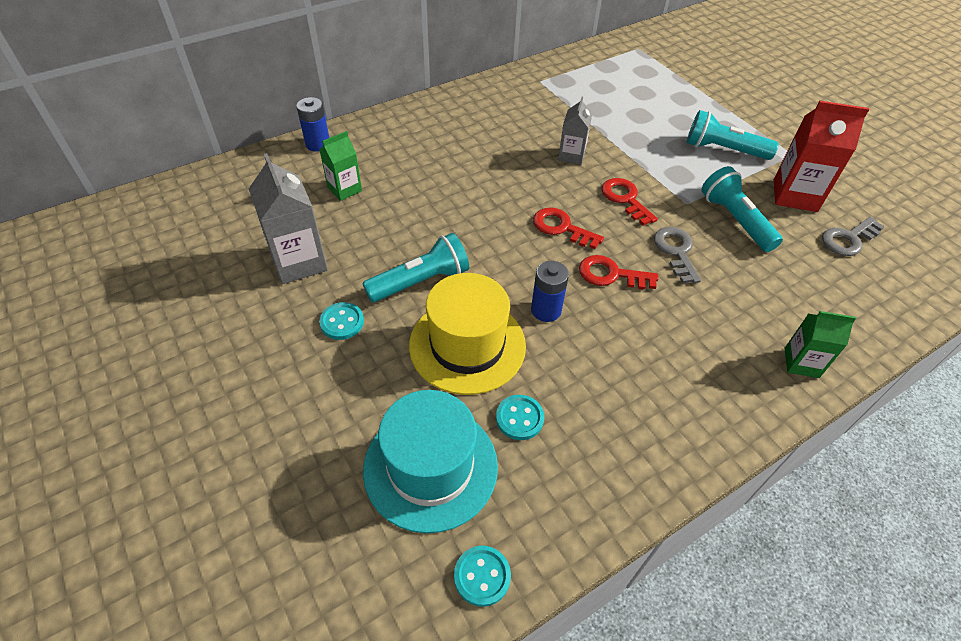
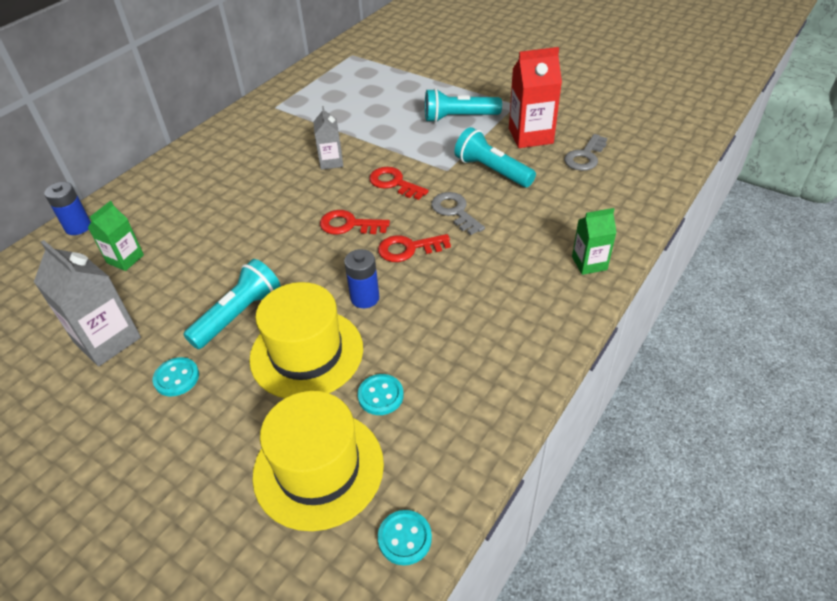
camera: 20 degrees left, 5 degrees down
turquoise hat [363,390,498,533] -> yellow hat [252,391,384,531]

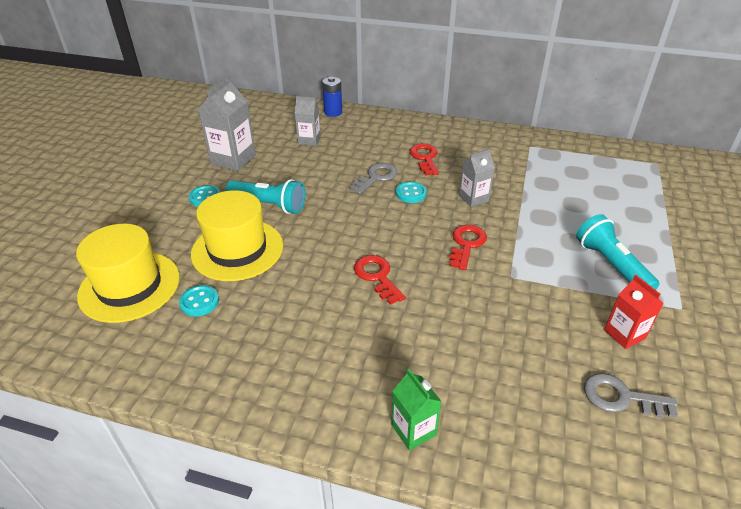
camera: 70 degrees right, 5 degrees down
green carton [88,201,144,271] -> grey carton [295,96,321,146]
red key [320,210,390,234] -> red key moved to [409,144,439,175]
blue battery [344,249,379,308] -> none
turquoise button [378,510,432,566] -> turquoise button moved to [396,182,427,203]
grey key [431,192,485,235] -> grey key moved to [350,163,397,194]
turquoise flashlight [454,127,536,187] -> none
red carton [509,47,562,148] -> red carton [604,275,664,349], size x0.61

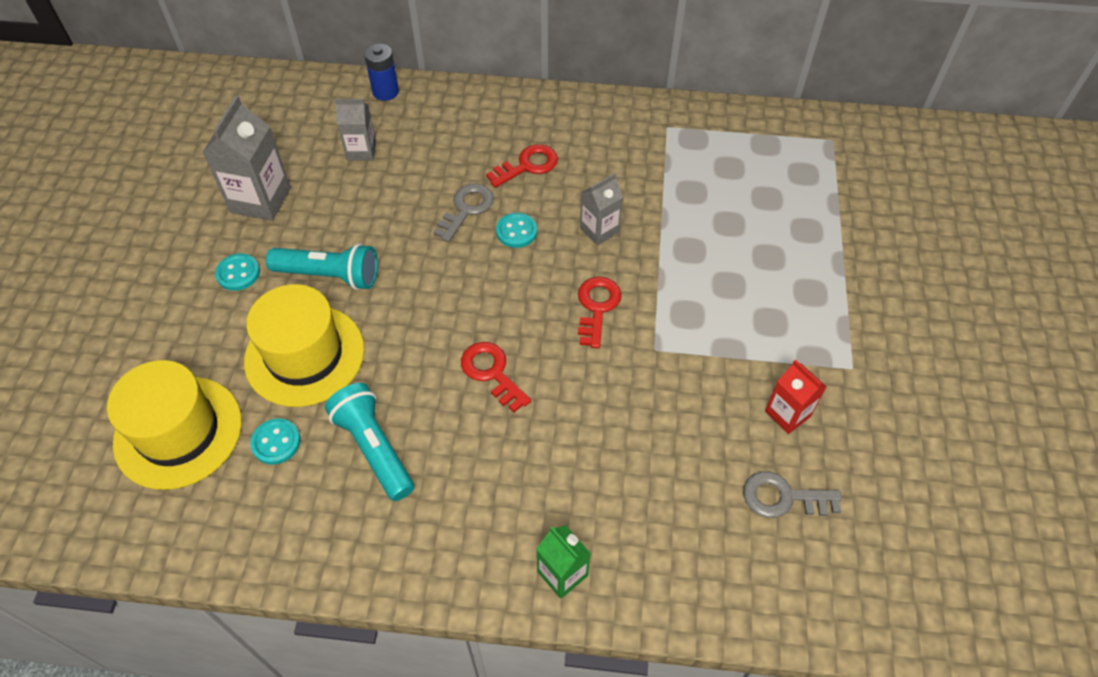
camera: 10 degrees left, 15 degrees up
red key [409,144,439,175] -> red key turned 75 degrees clockwise [486,144,558,188]
turquoise flashlight [576,214,659,290] -> turquoise flashlight moved to [325,383,414,501]

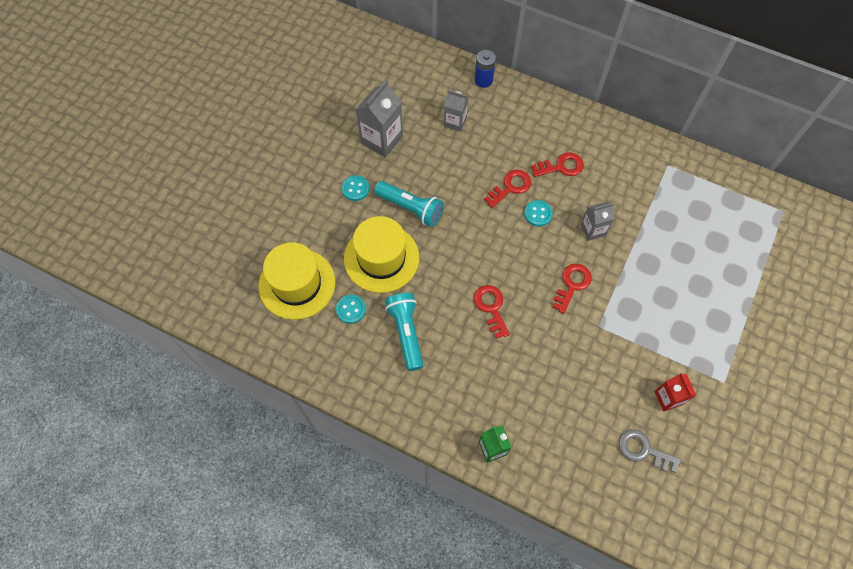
camera: 20 degrees right, 10 degrees up
grey key [433,183,494,242] -> red key [484,170,531,208]

